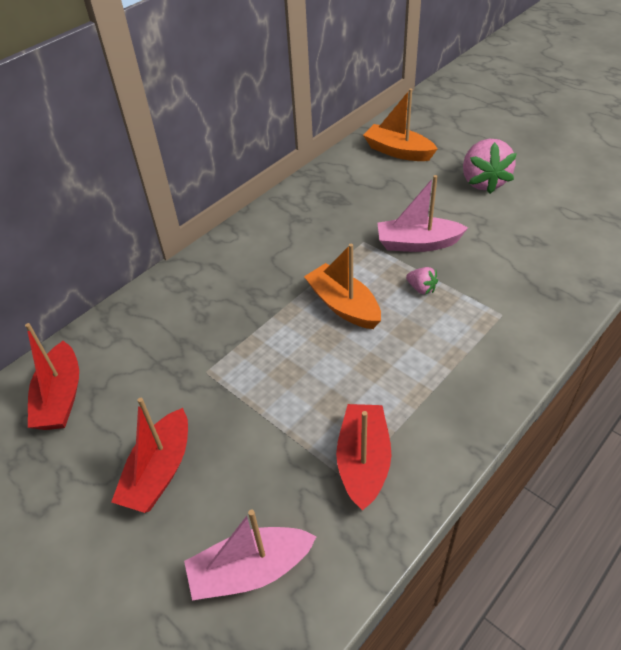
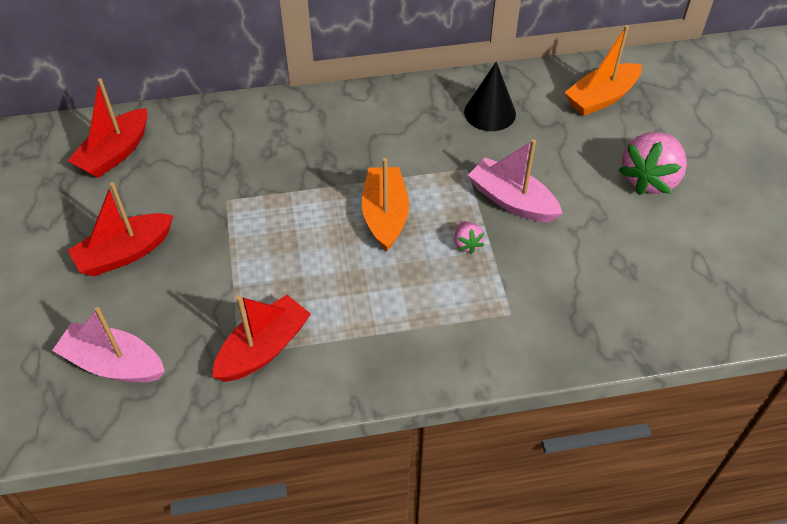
camera: 35 degrees right, 5 degrees up
orange boat [363,88,437,161] -> orange boat turned 105 degrees counterclockwise [564,25,642,116]
none -> black cone [464,62,516,131]

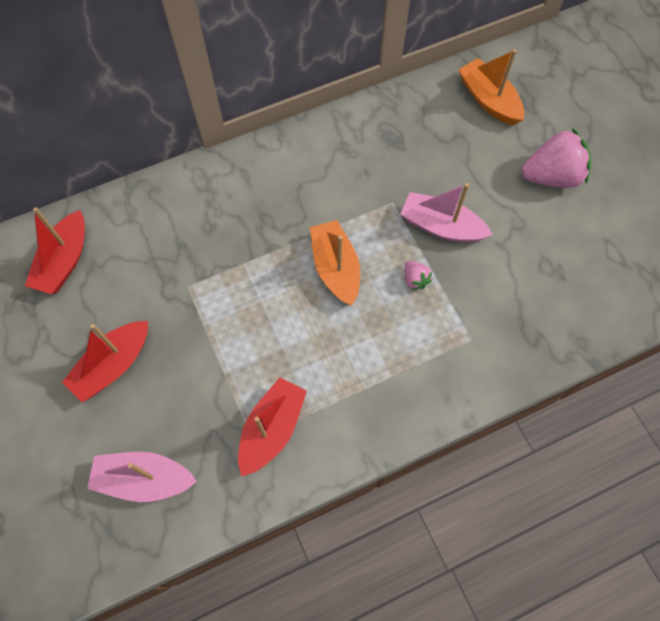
camera: 15 degrees left, 15 degrees up
black cone [464,62,516,131] -> none
orange boat [564,25,642,116] -> orange boat turned 105 degrees clockwise [458,49,524,125]
pink strawberry [618,132,687,195] -> pink strawberry turned 120 degrees counterclockwise [522,128,591,188]

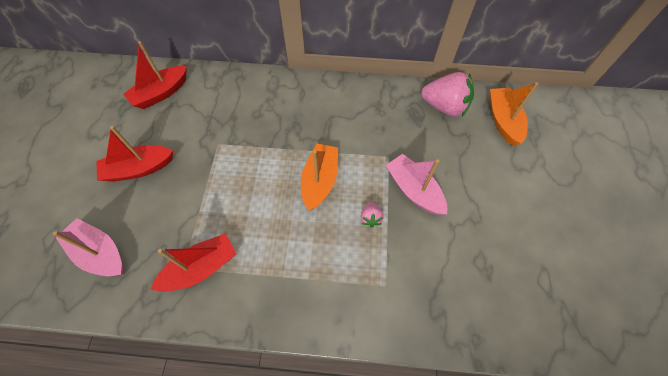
camera: 30 degrees right, 5 degrees down
pink strawberry [522,128,591,188] -> pink strawberry moved to [421,72,474,117]

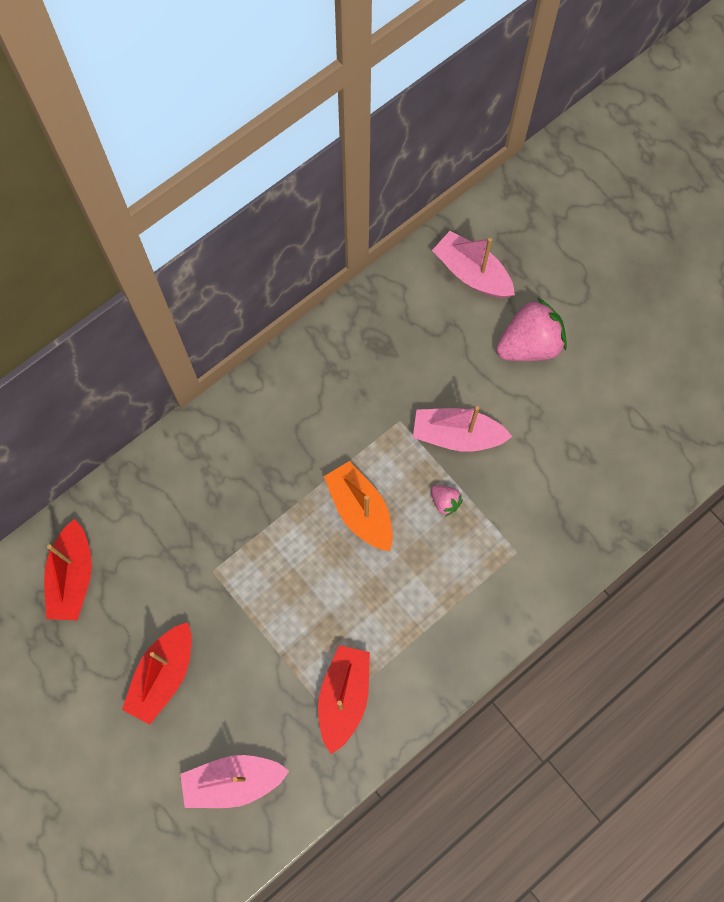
camera: 45 degrees left, 10 degrees up
pink strawberry [421,72,474,117] -> pink strawberry moved to [496,298,567,361]
orange boat [490,82,539,146] -> pink boat [432,231,515,298]

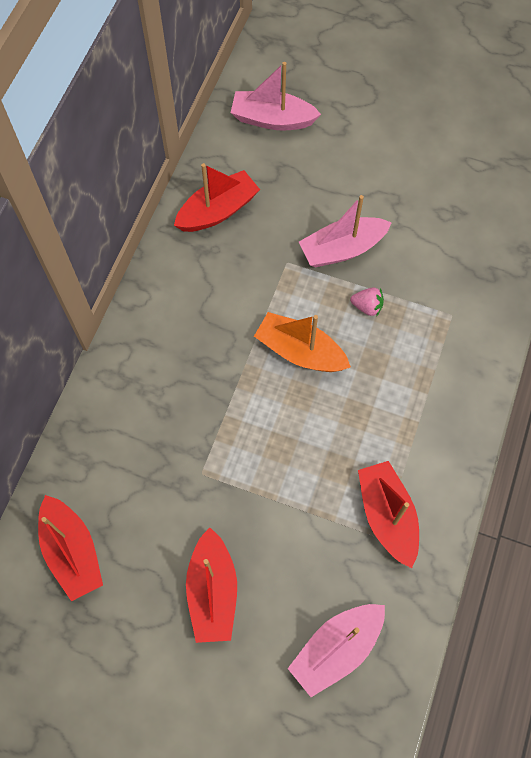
camera: 30 degrees left, 5 degrees down
pink strawberry [496,298,567,361] -> none
none -> red boat [174,163,260,232]

